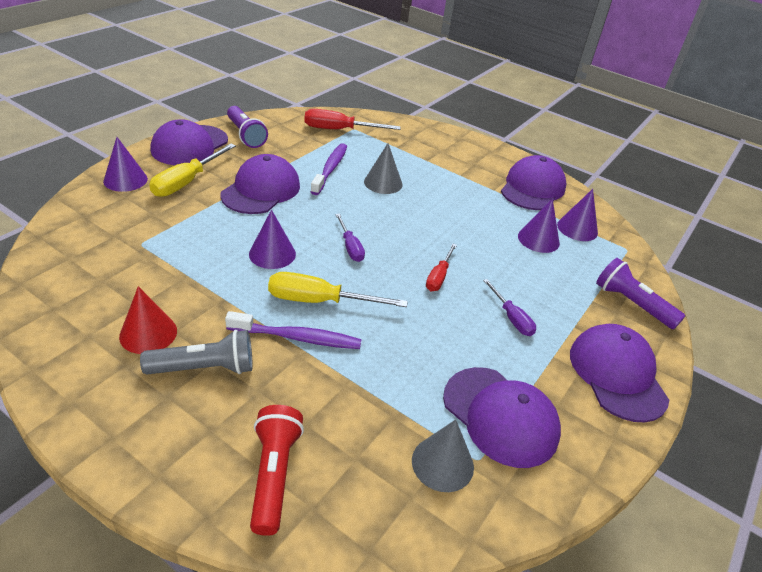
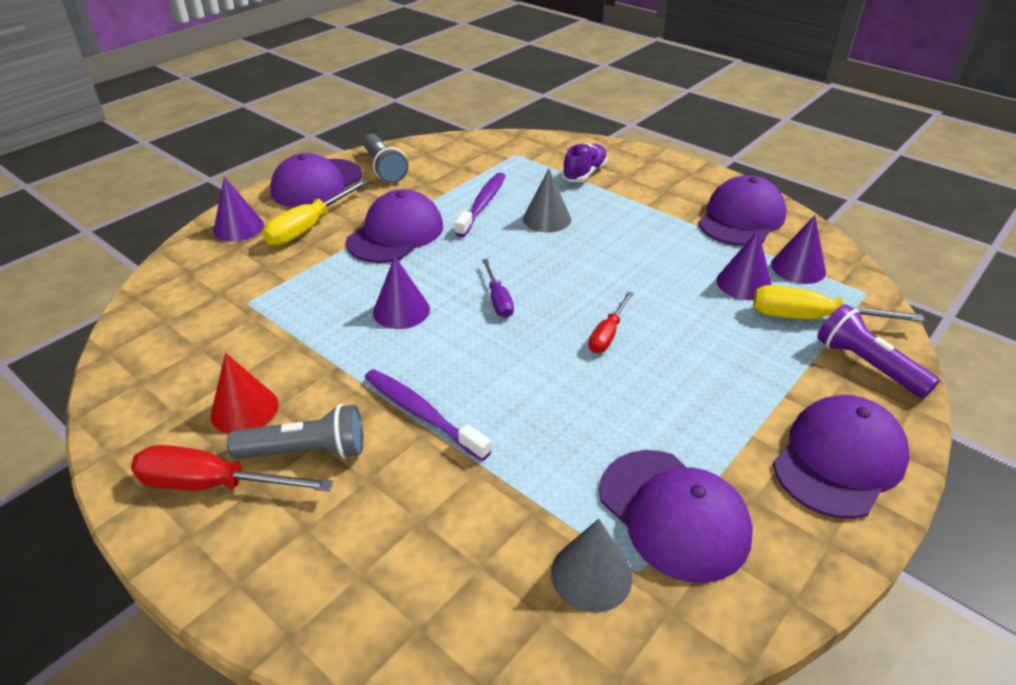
camera: 10 degrees right, 0 degrees up
purple toothbrush [225,311,362,349] -> purple toothbrush turned 150 degrees counterclockwise [365,369,492,461]
purple flashlight [227,106,268,148] -> grey flashlight [363,134,408,183]
red flashlight [250,405,304,536] -> none
yellow screwdriver [268,272,408,307] -> yellow screwdriver moved to [753,285,925,322]
red screwdriver [304,109,401,130] -> red screwdriver moved to [131,445,333,491]
purple screwdriver [483,279,536,336] -> none
purple cap [570,324,669,422] -> purple cap turned 45 degrees clockwise [773,395,910,519]
none -> purple shoe [562,143,608,182]

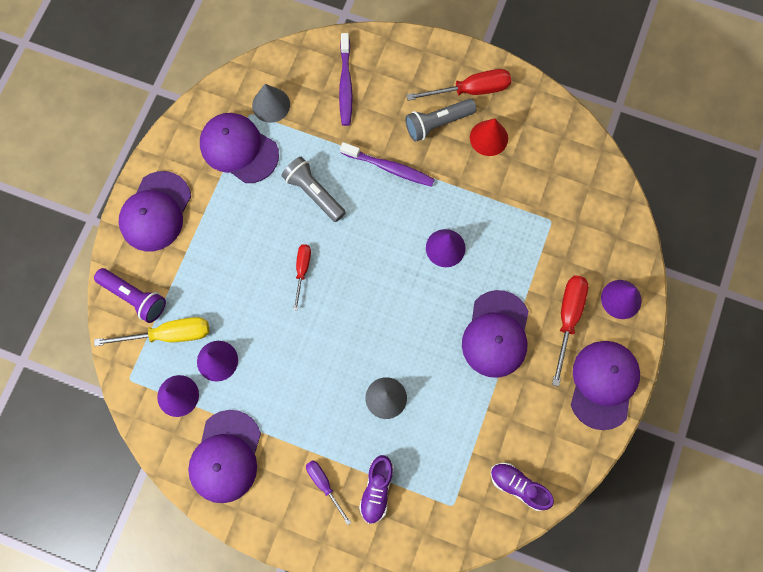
camera: 160 degrees right, 35 degrees up
yellow screwdriver [262,179,369,246] -> red screwdriver [552,276,588,387]
grey flashlight [363,134,408,183] -> grey flashlight moved to [282,157,346,222]
purple toothbrush [455,172,506,237] -> purple toothbrush moved to [339,33,353,126]
purple screwdriver [482,259,514,318] -> purple screwdriver moved to [306,460,351,525]
none -> purple shoe [491,463,554,511]

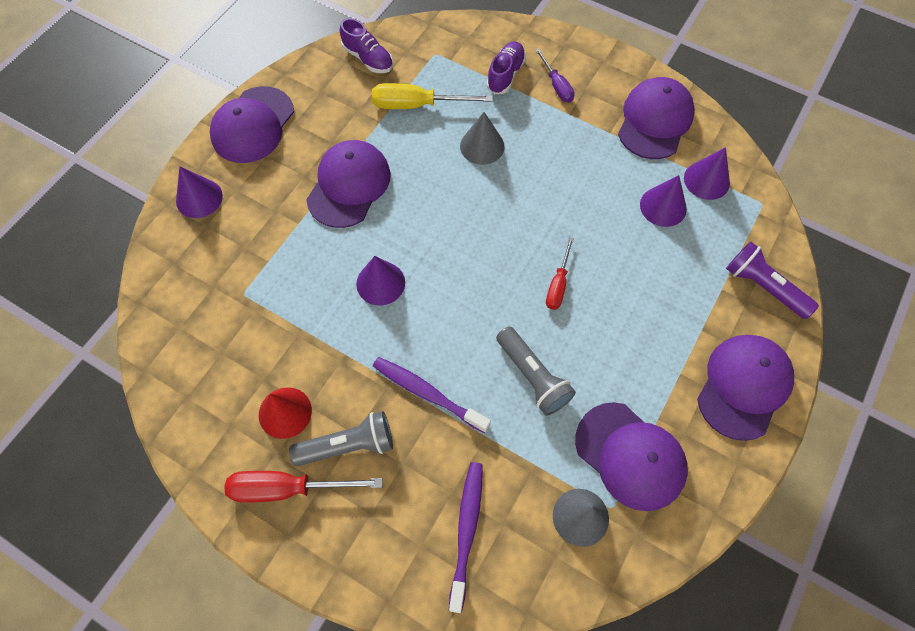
camera: 170 degrees left, 10 degrees down
yellow screwdriver [94,317,209,346] -> yellow screwdriver moved to [372,83,493,109]
red screwdriver [552,276,588,387] -> none

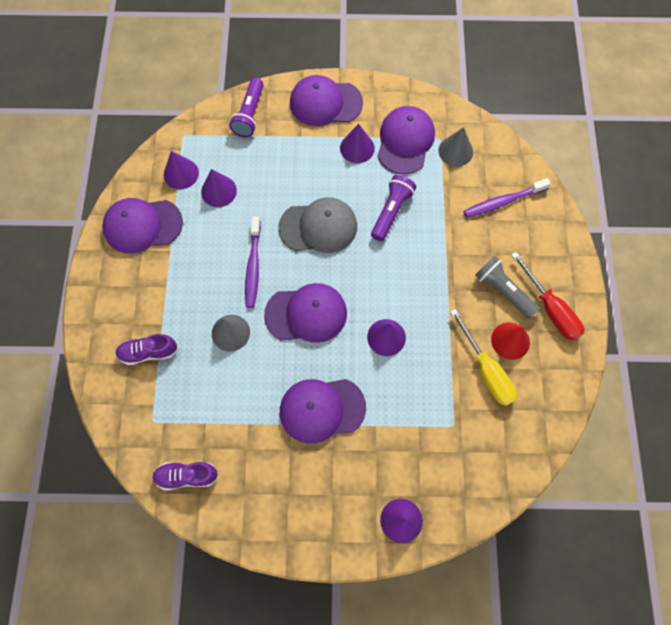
camera: 120 degrees left, 5 degrees up
purple cap [210,86,294,163] -> purple cap moved to [264,283,347,343]
purple shoe [340,18,393,73] -> purple shoe turned 105 degrees counterclockwise [152,462,218,490]
yellow screwdriver [372,83,493,109] -> yellow screwdriver moved to [450,309,517,406]
purple toothbrush [373,357,491,433] -> purple toothbrush moved to [245,216,261,308]
grey flashlight [496,326,576,416] -> purple flashlight [371,175,416,241]
purple screwdriver [535,48,575,103] -> none
red screwdriver [546,237,574,310] -> grey cap [278,197,357,253]
none -> purple cone [340,124,375,163]

